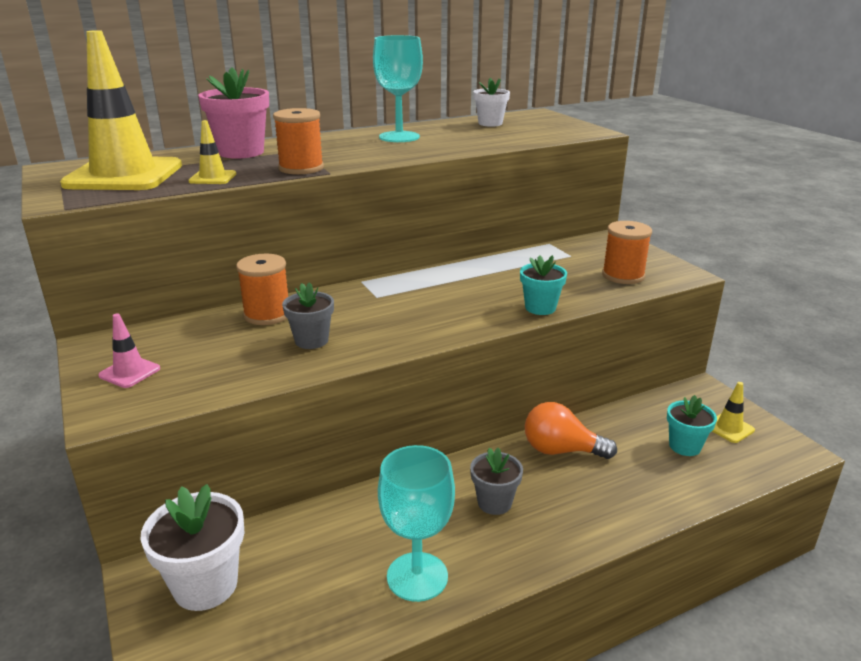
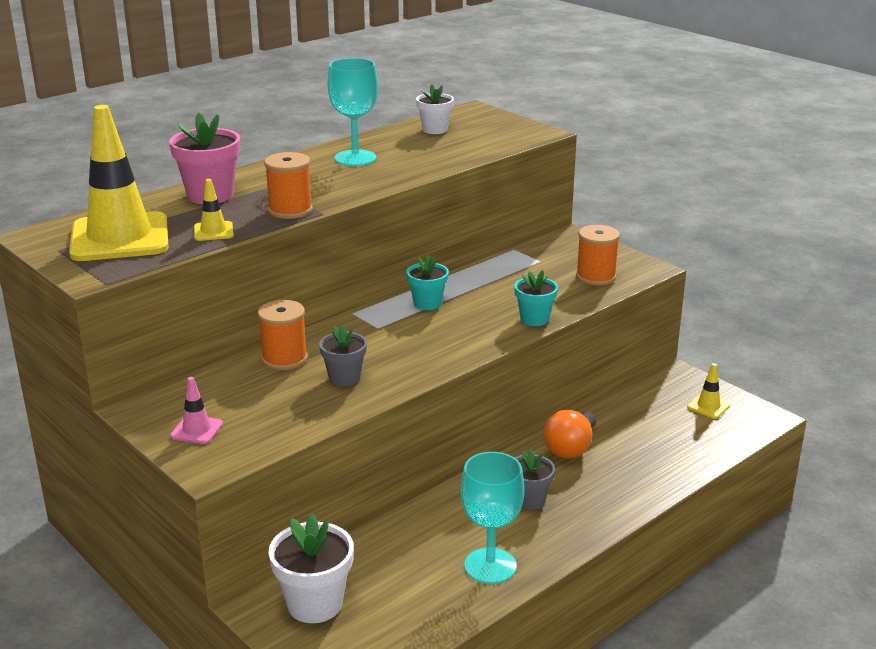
camera: 15 degrees left, 0 degrees up
orange light bulb [525,402,617,459] -> orange light bulb turned 60 degrees counterclockwise [543,410,596,458]
turquoise flower pot [667,395,717,456] -> turquoise flower pot moved to [406,255,449,310]

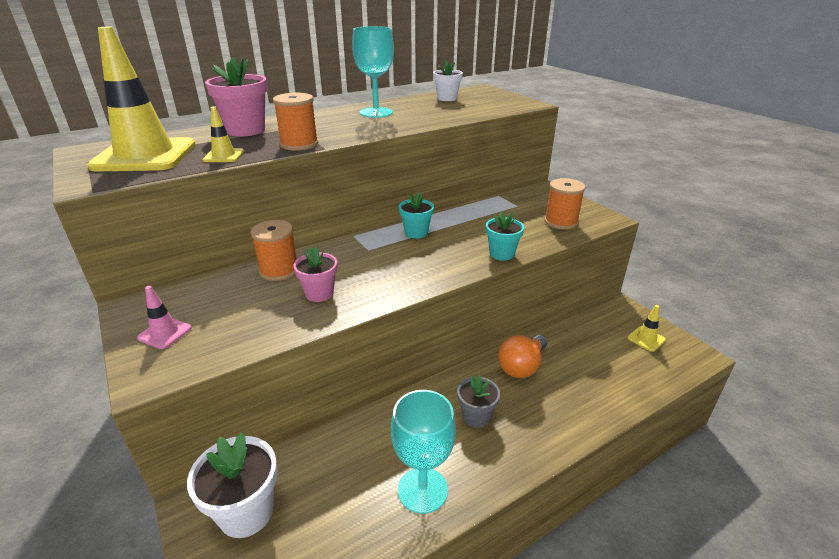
camera: 10 degrees right, 5 degrees up
grey flower pot [319,325,367,386] -> pink flower pot [293,246,337,302]

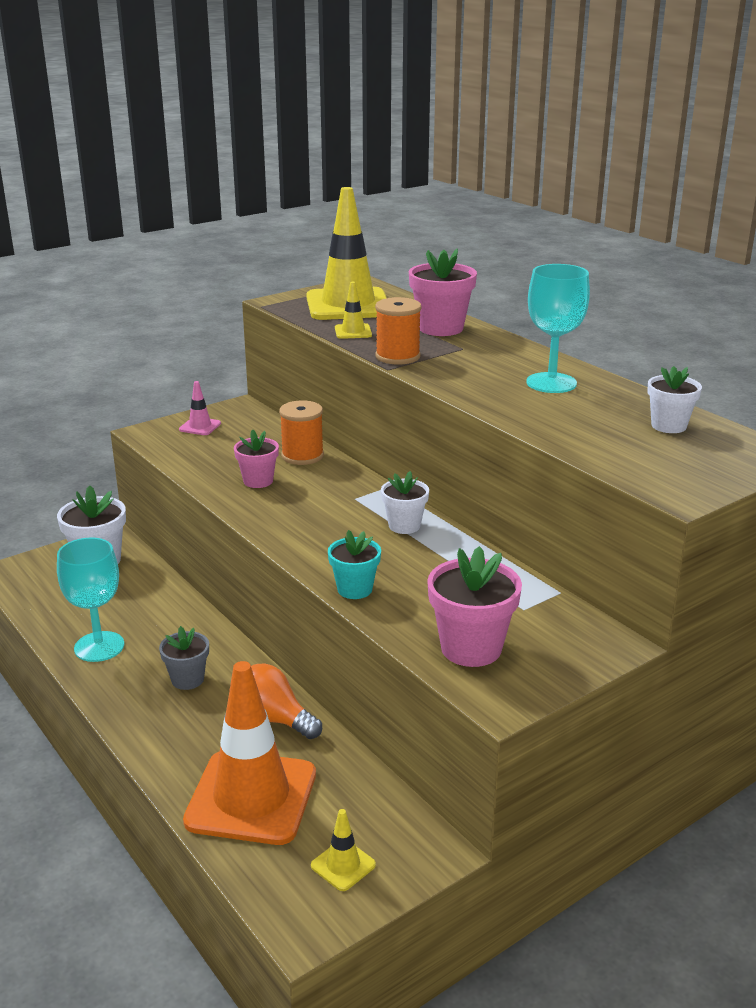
camera: 85 degrees right, 5 degrees down
turquoise flower pot [399,192,434,239] -> white flower pot [381,471,429,534]
orange spool [544,178,586,230] -> pink flower pot [427,546,522,667]
none -> orange traffic cone [183,661,316,845]

